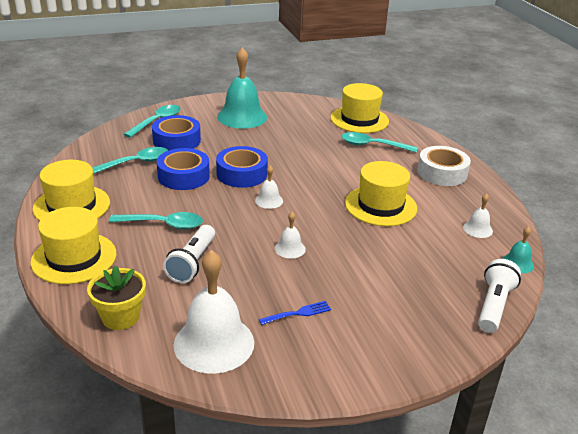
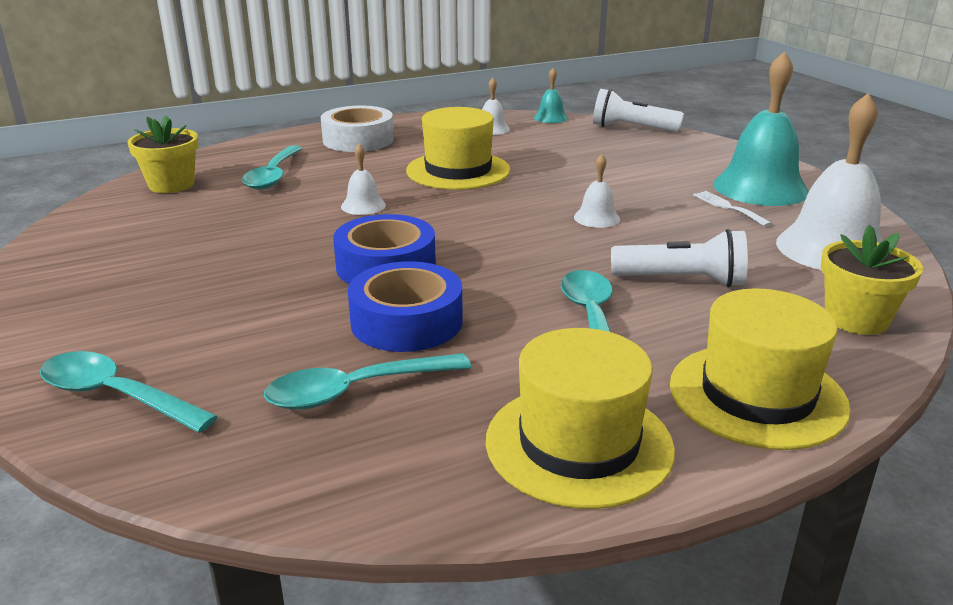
camera: 95 degrees left, 5 degrees down
turquoise spoon [92,147,168,174] -> turquoise spoon turned 75 degrees counterclockwise [264,353,471,409]
blue tape [152,115,201,151] -> none
turquoise bell [217,47,267,129] -> turquoise bell moved to [713,51,809,206]
white bell [255,166,283,209] -> white bell moved to [341,144,386,215]
blue fork [259,301,331,325] -> white fork [693,191,772,227]
yellow hat [331,83,389,133] -> yellow flower pot [128,116,199,193]

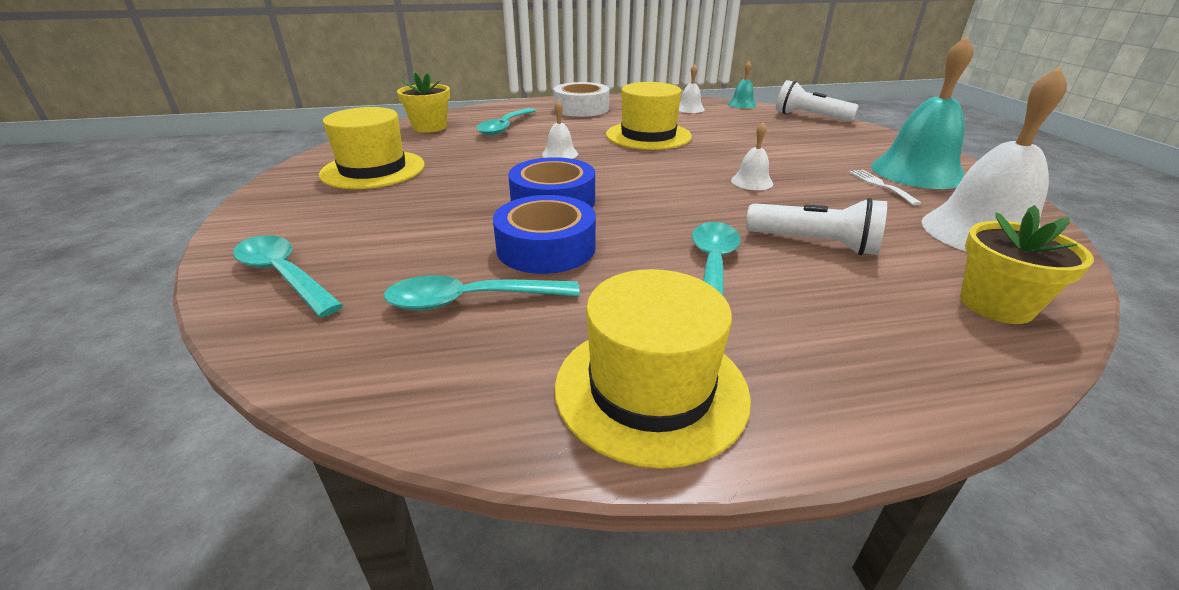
camera: 15 degrees right, 5 degrees up
yellow hat [670,288,851,450] -> yellow hat moved to [319,107,424,189]

